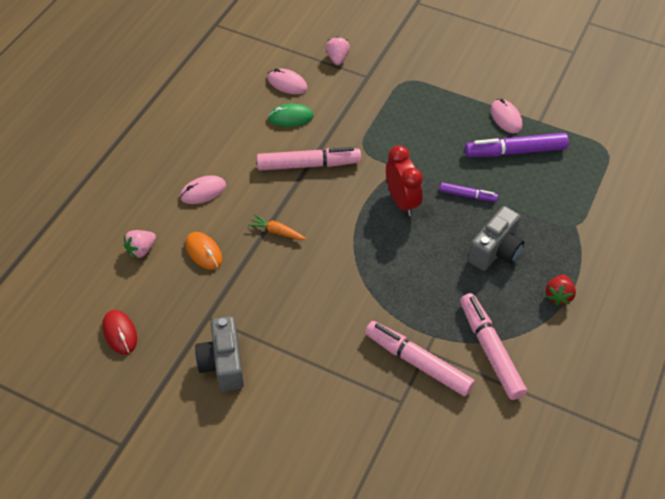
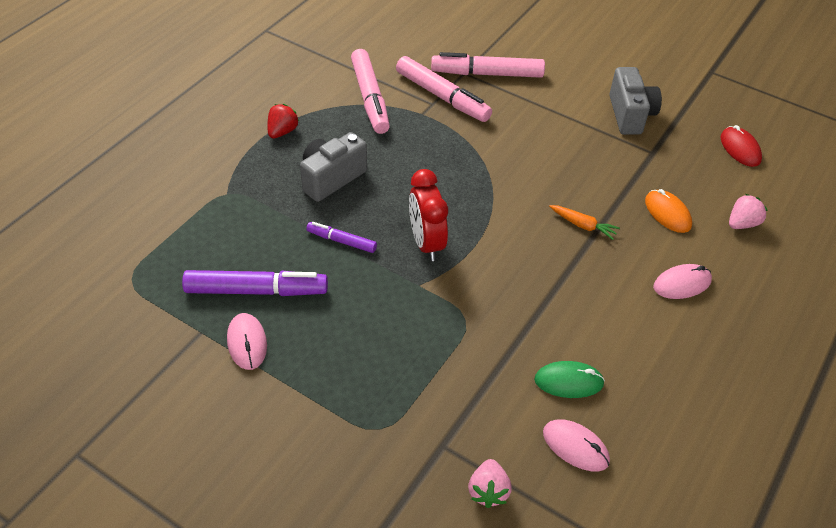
camera: 175 degrees left, 5 degrees down
pink marker [257,147,361,170] -> pink marker moved to [431,52,545,78]

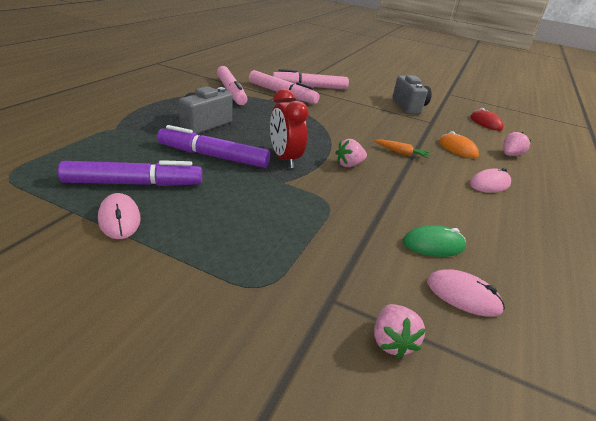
camera: 10 degrees left, 15 degrees down
red strawberry [267,104,299,139] -> none
purple marker [306,222,377,253] -> purple marker [157,125,270,168], size x1.83
none -> pink strawberry [335,139,367,167]

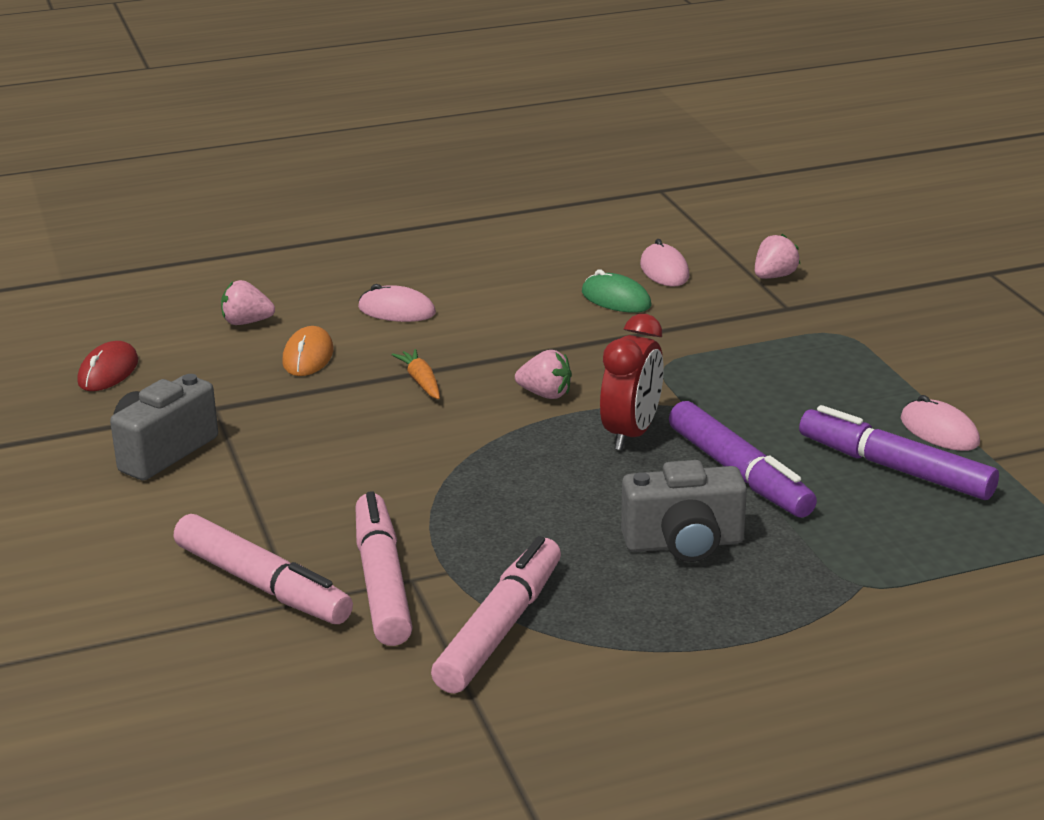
camera: 130 degrees left, 5 degrees down
pink mouse [98,193,141,239] -> pink mouse turned 60 degrees counterclockwise [901,395,980,451]

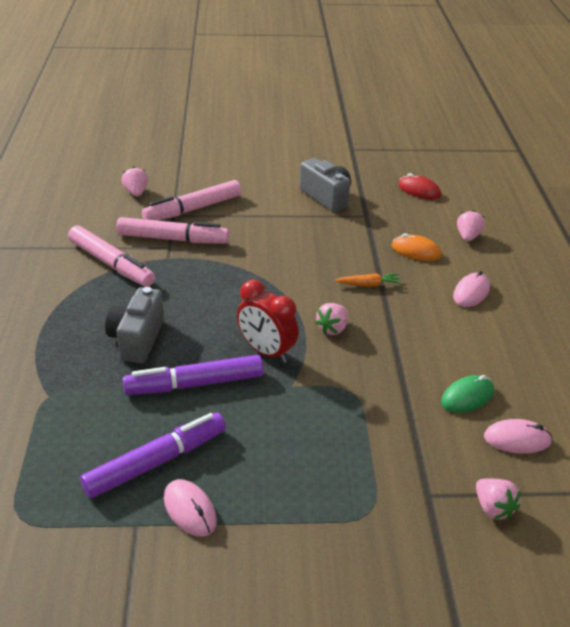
camera: 105 degrees right, 10 degrees up
pink mouse [901,395,980,451] -> pink mouse turned 75 degrees clockwise [164,479,217,537]
none -> pink strawberry [122,167,148,196]

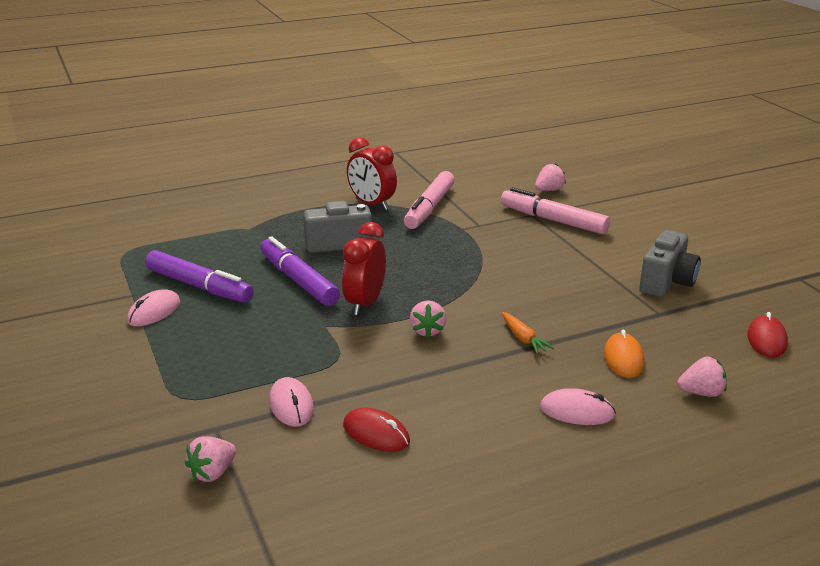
camera: 70 degrees right, 10 degrees down
pink marker [116,217,229,244] -> none
pink strawberry [315,303,348,335] -> pink strawberry turned 105 degrees counterclockwise [410,301,446,338]
green mouse [441,375,494,413] -> red mouse [343,408,410,452]
pink mouse [484,419,552,454] -> pink mouse moved to [269,377,314,427]
none -> red clock [347,137,397,210]

